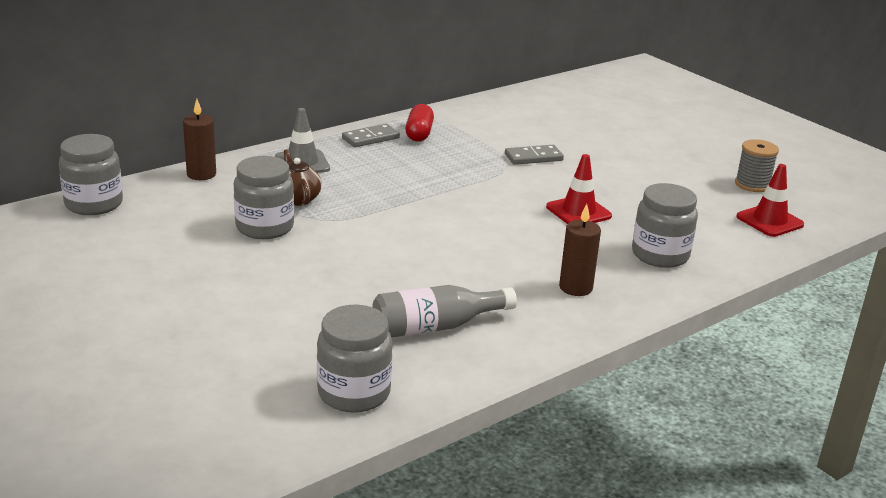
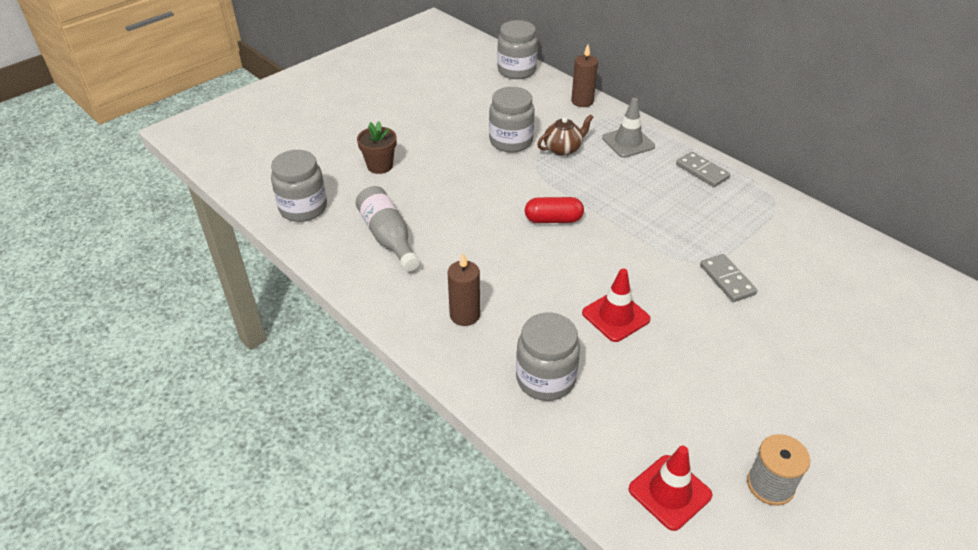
camera: 85 degrees right, 15 degrees up
red capsule [405,104,434,142] -> red capsule moved to [525,197,584,223]
none -> brown flower pot [357,121,397,174]

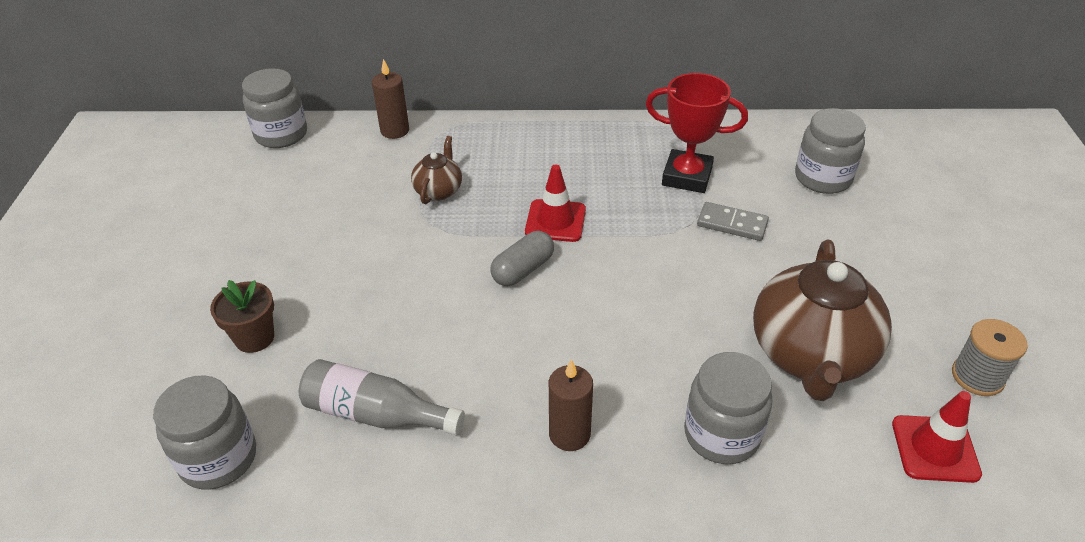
camera: 45 degrees left, 0 degrees up
grey jar [489,87,535,153] -> grey jar moved to [795,108,866,194]
red capsule [525,197,584,223] -> grey capsule [491,231,554,286]
red traffic cone [582,269,651,342] -> red traffic cone moved to [525,165,586,242]
grey traffic cone [602,98,655,158] -> none
grey domino [676,152,730,187] -> none
none -> red trophy [646,73,748,193]
none -> brown teapot [753,239,892,401]

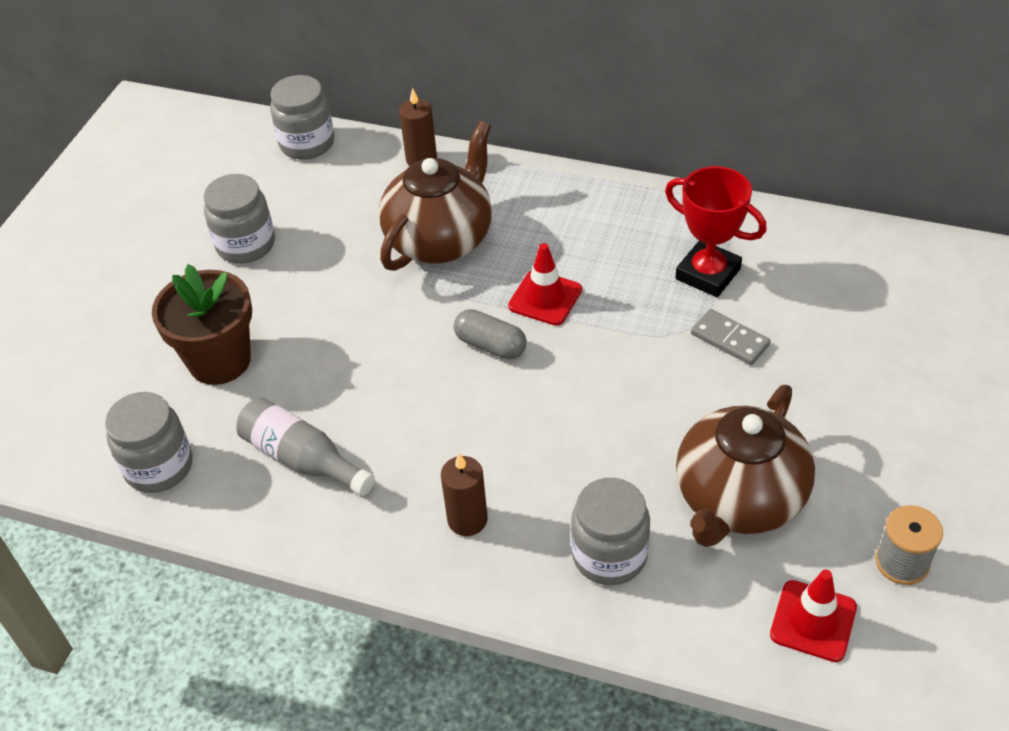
camera: 20 degrees right, 5 degrees up
brown flower pot [210,280,274,353] -> brown flower pot [152,264,252,385], size x1.68
brown teapot [411,136,462,204] -> brown teapot [379,121,492,271], size x2.08
grey capsule [491,231,554,286] -> grey capsule turned 60 degrees clockwise [454,309,527,359]
grey jar [795,108,866,194] -> grey jar moved to [204,174,275,263]

